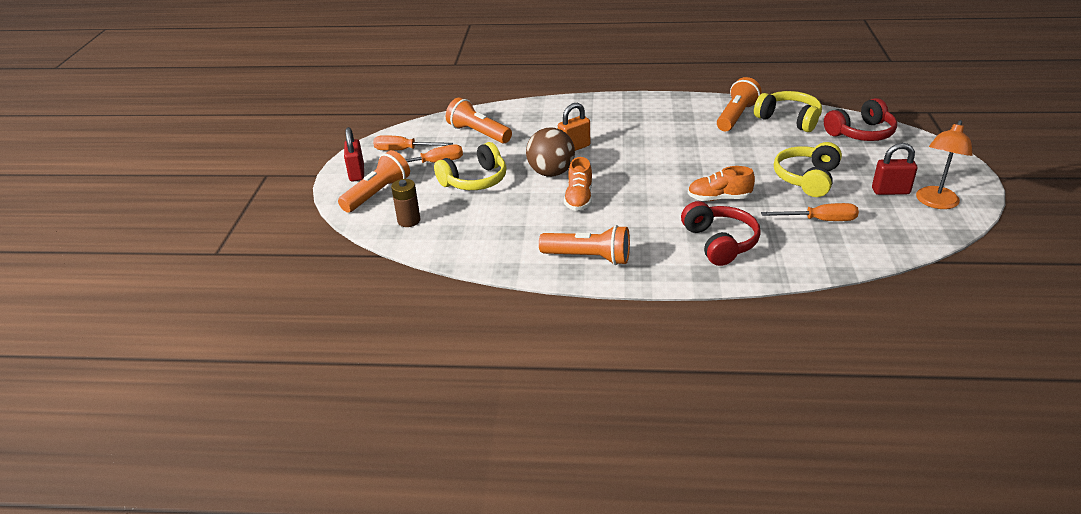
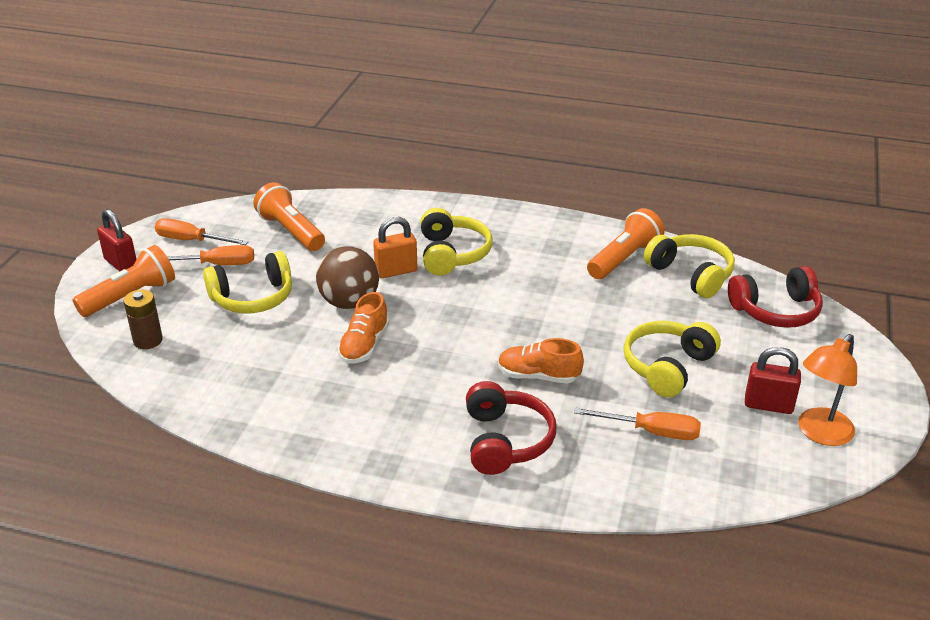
camera: 10 degrees right, 0 degrees up
red padlock [344,127,364,182] -> red padlock turned 45 degrees counterclockwise [97,209,137,272]
orange flashlight [539,225,630,265] -> none
none -> yellow headphones [420,208,493,276]

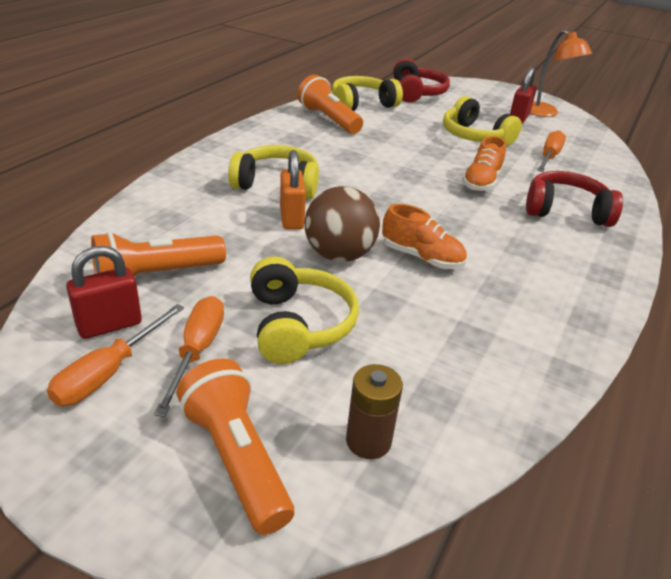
camera: 80 degrees left, 0 degrees up
red padlock [97,209,137,272] -> red padlock moved to [66,246,142,339]

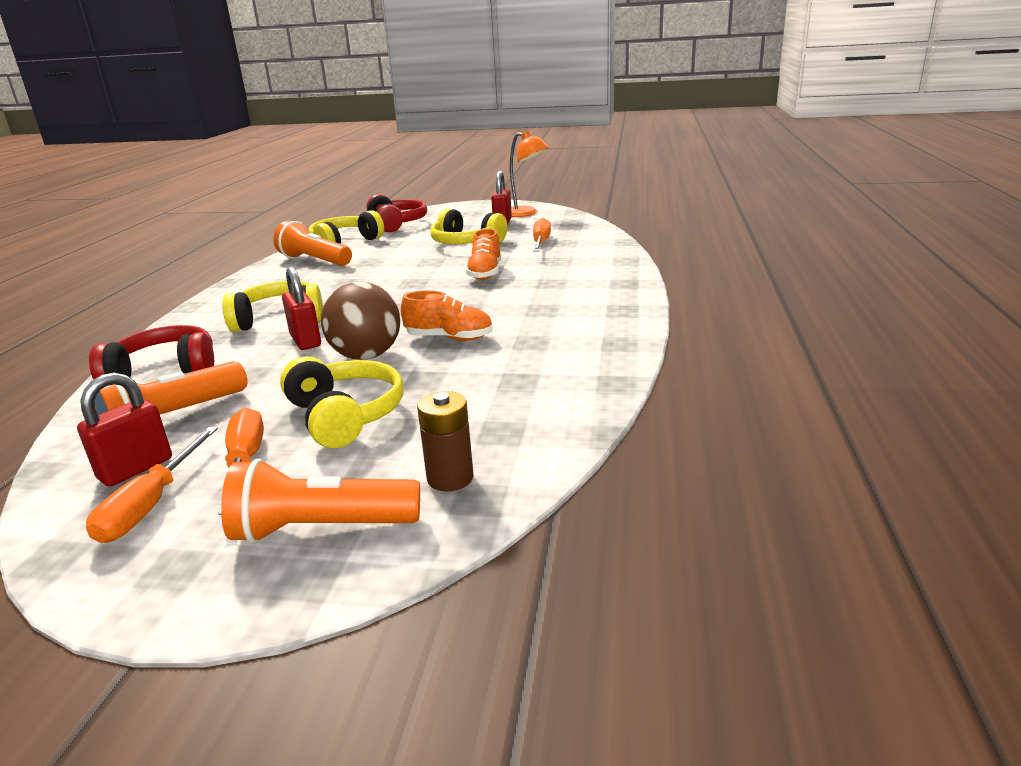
camera: 15 degrees left, 10 degrees down
orange flashlight [177,358,294,535] -> orange flashlight turned 45 degrees counterclockwise [221,459,420,543]
orange padlock [280,150,306,230] -> red padlock [282,267,321,350]
red headphones [526,171,623,227] -> red headphones moved to [89,325,214,380]

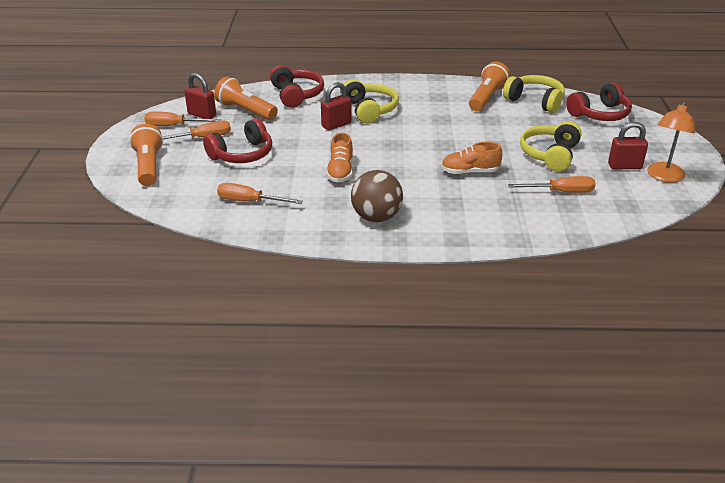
camera: 80 degrees right, 10 degrees up
yellow headphones [280,356,404,448] -> red headphones [203,118,272,163]
brown ball [321,282,400,360] -> brown ball moved to [351,170,403,222]
brown battery [417,391,473,491] -> none
none -> orange screwdriver [217,183,302,204]

